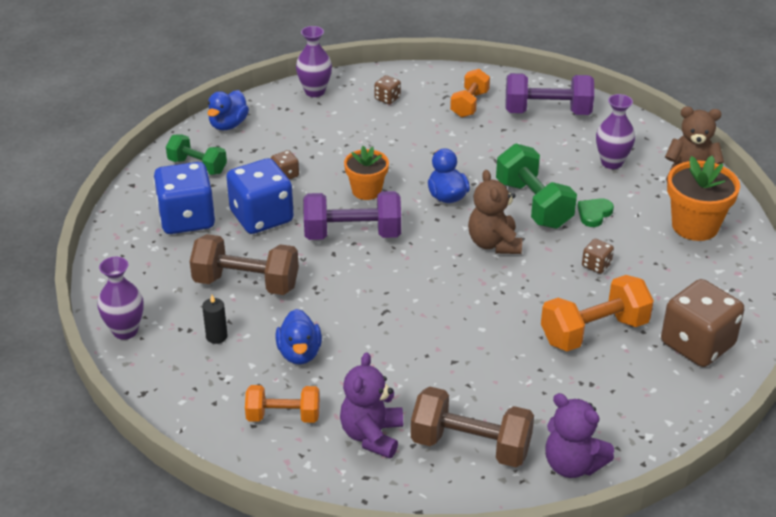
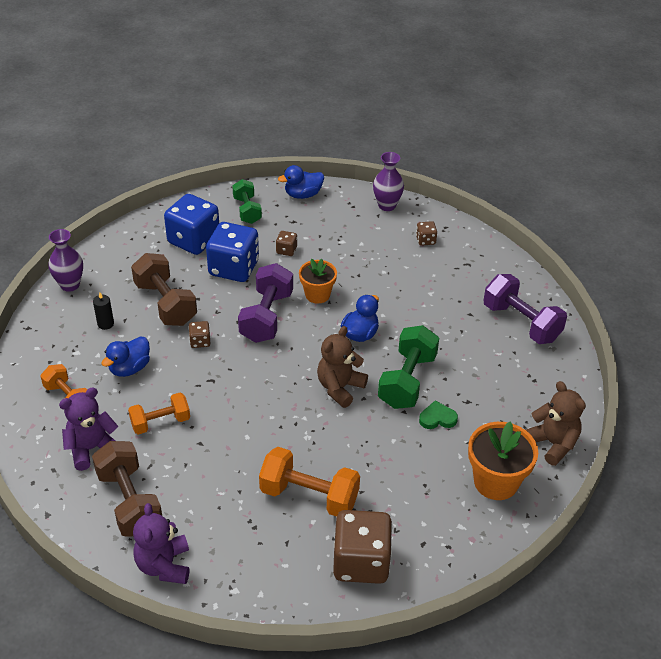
camera: 45 degrees right, 5 degrees up
purple dumbbell [303,191,401,240] -> purple dumbbell turned 60 degrees clockwise [238,263,293,343]
orange dumbbell [450,69,490,118] -> orange dumbbell moved to [128,393,190,435]
brown dice [582,239,614,274] -> brown dice moved to [189,321,211,348]
purple vase [596,94,635,169] -> none

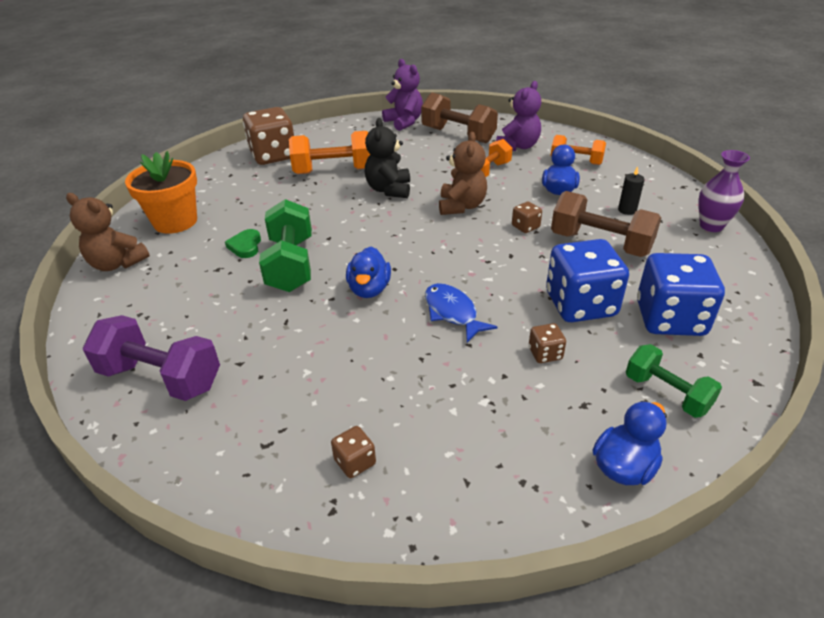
camera: 155 degrees right, 5 degrees down
purple dumbbell [238,263,293,343] -> none
orange flower pot [299,259,337,304] -> blue fish [425,283,498,342]
brown teddy bear [317,326,368,408] -> brown teddy bear moved to [439,132,487,215]
purple vase [373,152,404,211] -> none
green heart [419,401,458,429] -> green heart turned 120 degrees clockwise [225,229,261,258]
none -> black teddy bear [365,118,410,198]

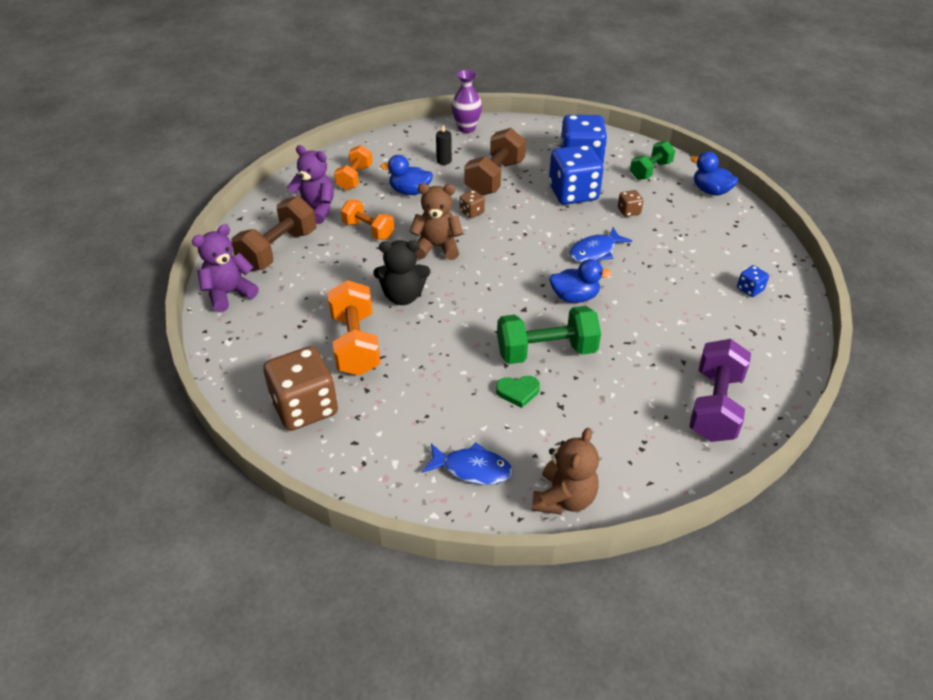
camera: 95 degrees left, 5 degrees up
orange flower pot [125,151,197,234] -> blue fish [422,442,513,485]
brown dice [331,426,376,478] -> blue dice [737,265,769,297]

